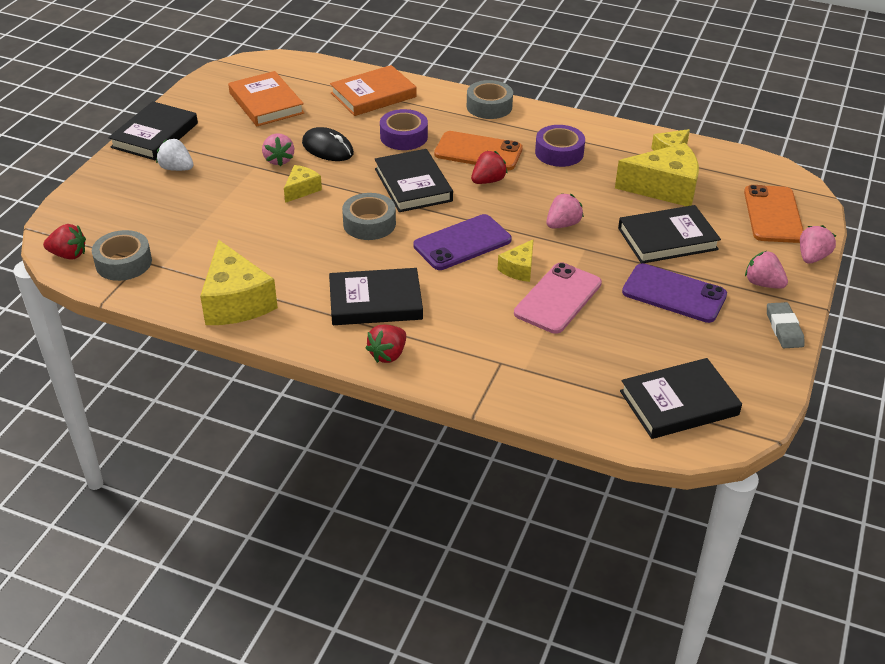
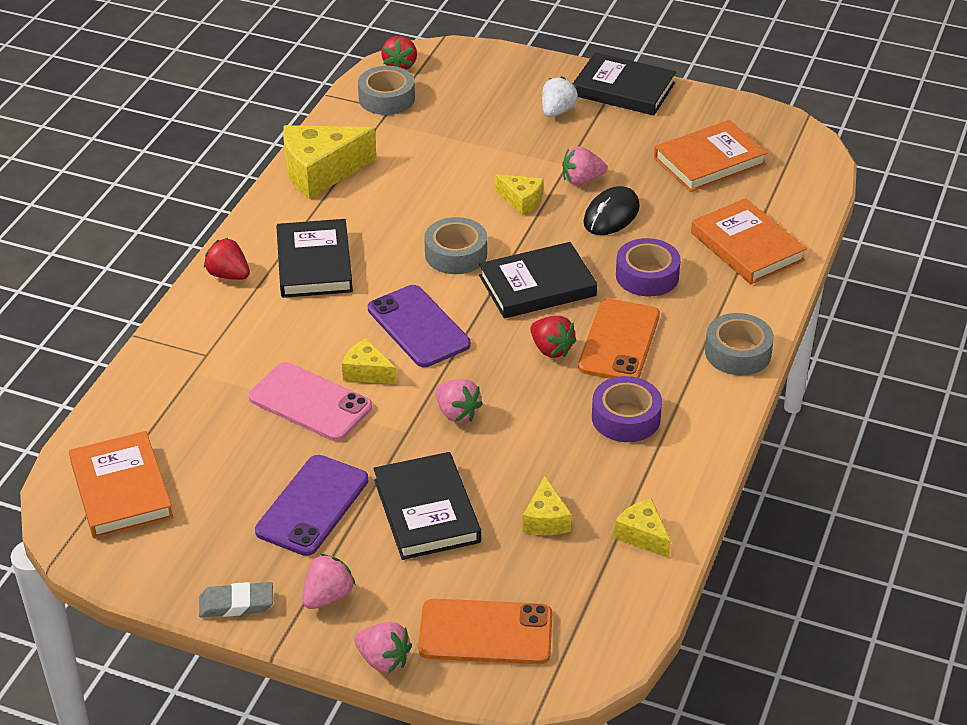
camera: 90 degrees right, 0 degrees up
yellow cheese [615,143,699,206] -> yellow cheese [523,476,572,535], size x0.52
black book [620,358,742,439] -> orange book [69,431,173,539]

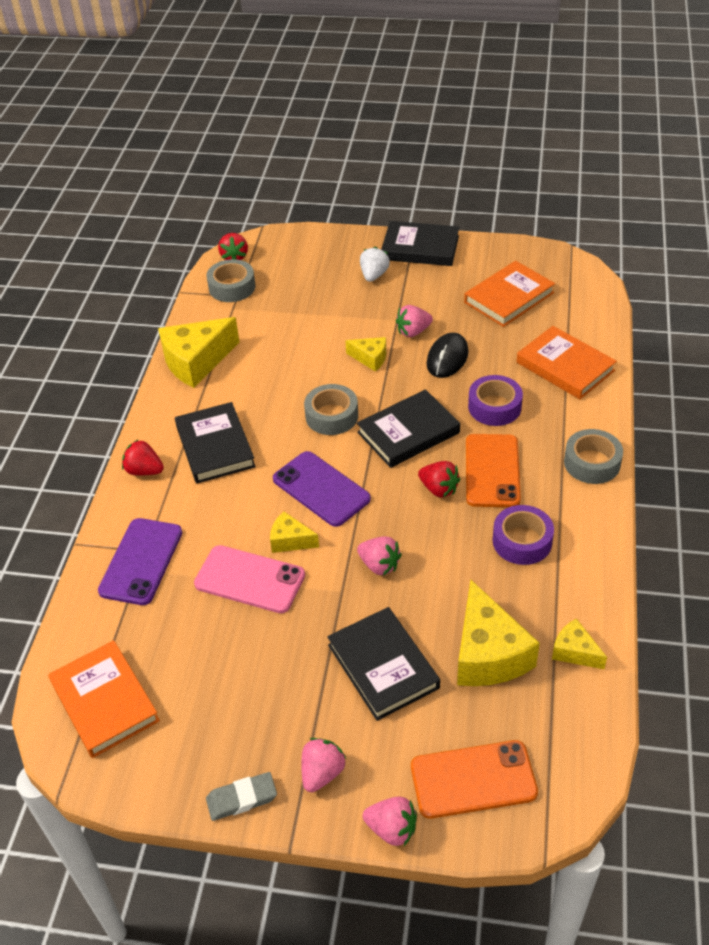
camera: 10 degrees left, 5 degrees up
purple phone [255,455,368,556] -> purple phone moved to [98,518,182,605]
yellow cheese [523,476,572,535] -> yellow cheese [457,580,540,686], size x1.92

